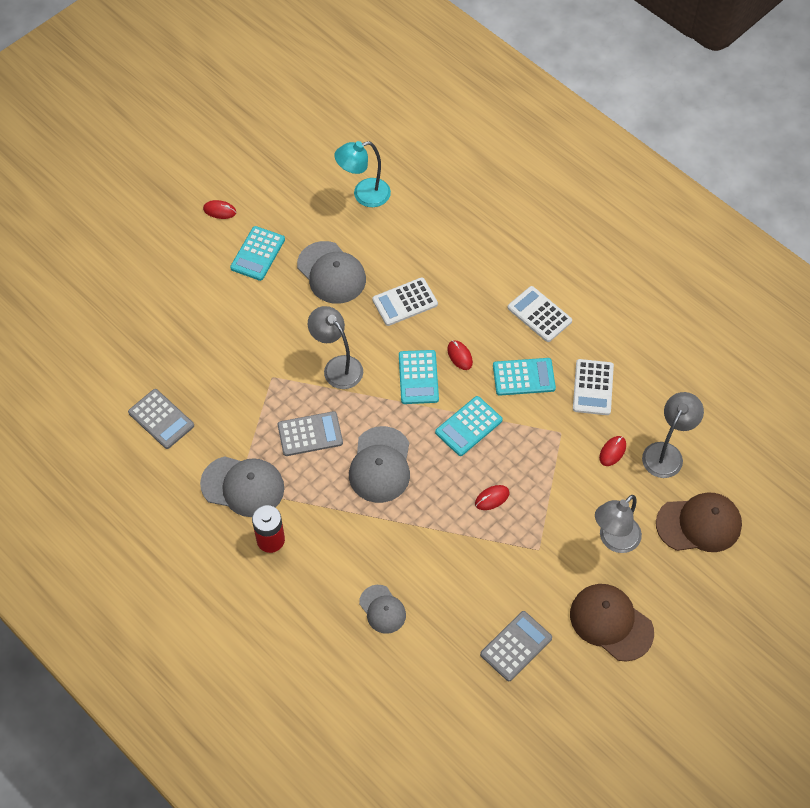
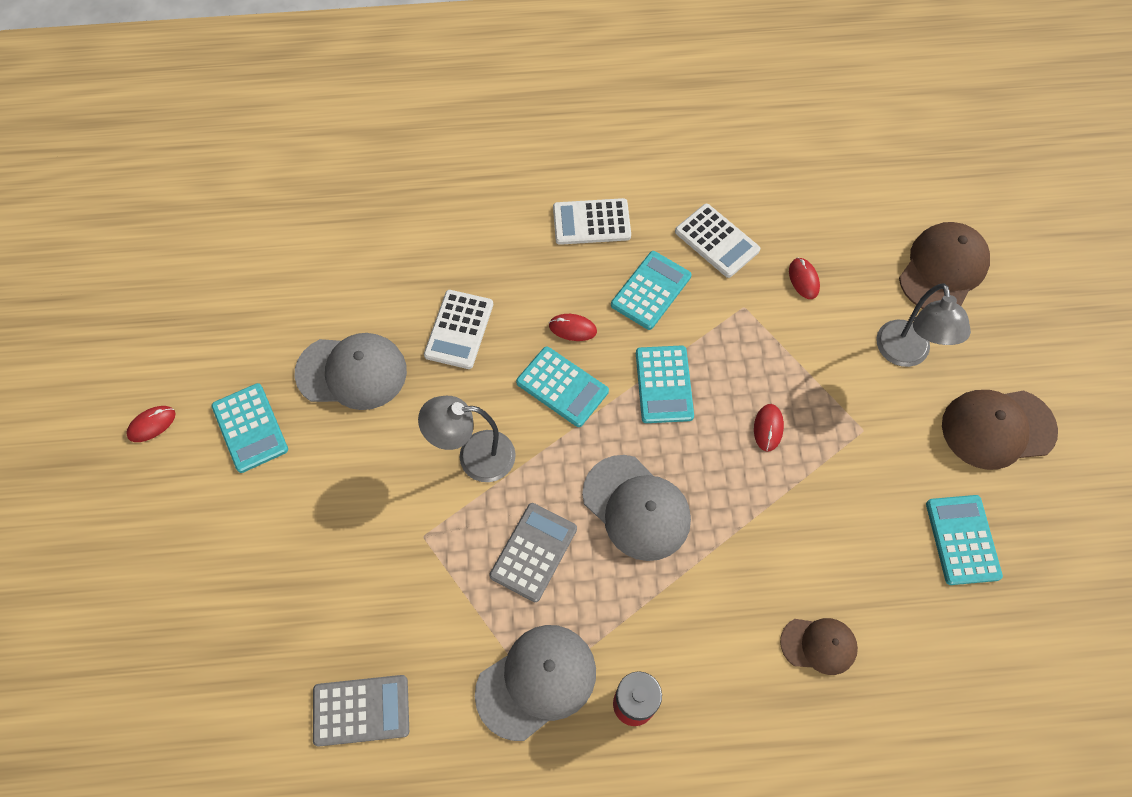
camera: 50 degrees left, 5 degrees up
turquoise lamp [335,141,391,207] -> none
grey cap [359,585,406,634] -> brown cap [780,618,858,675]
grey calculator [480,611,552,681] -> turquoise calculator [926,495,1003,585]
grey lamp [642,392,704,478] -> none

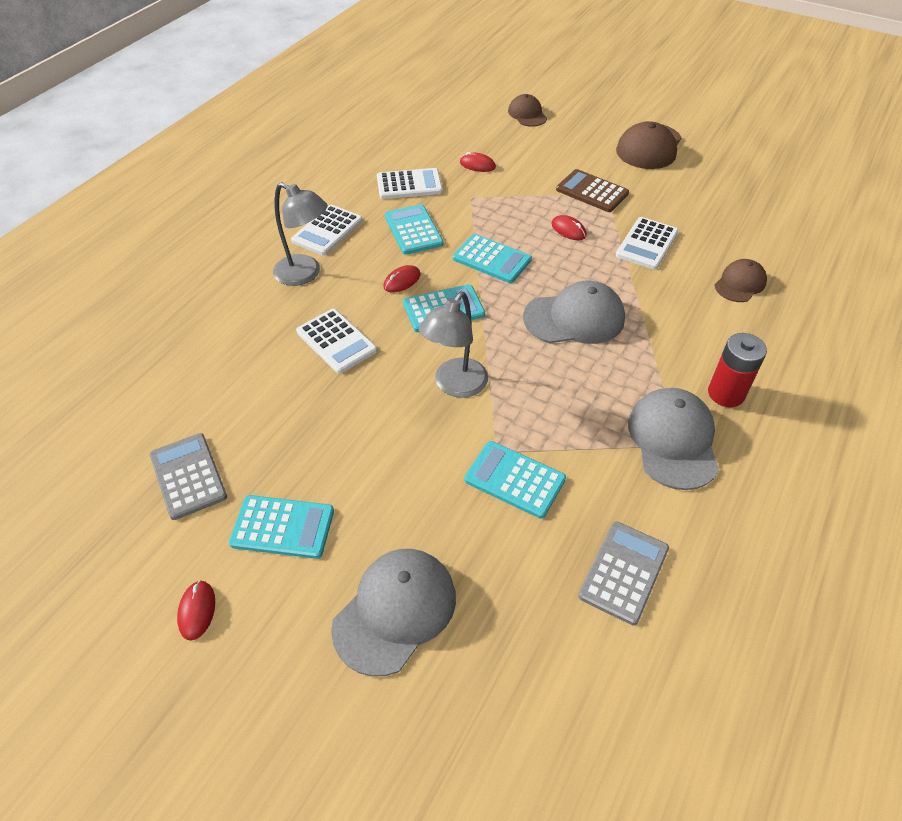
camera: 55 degrees left, 15 degrees down
grey cap [295,333,407,410] -> grey cap moved to [331,549,456,677]
grey calculator [489,503,577,602] -> grey calculator moved to [150,433,227,520]
grey lamp [876,283,971,367] -> grey lamp moved to [273,182,328,286]
brown cap [899,222,990,309] -> brown cap [508,94,547,127], size x0.61
turquoise calculator [926,495,1003,585] -> turquoise calculator moved to [464,441,566,519]
none -> brown calculator [556,169,629,212]
none -> white calculator [616,217,678,270]

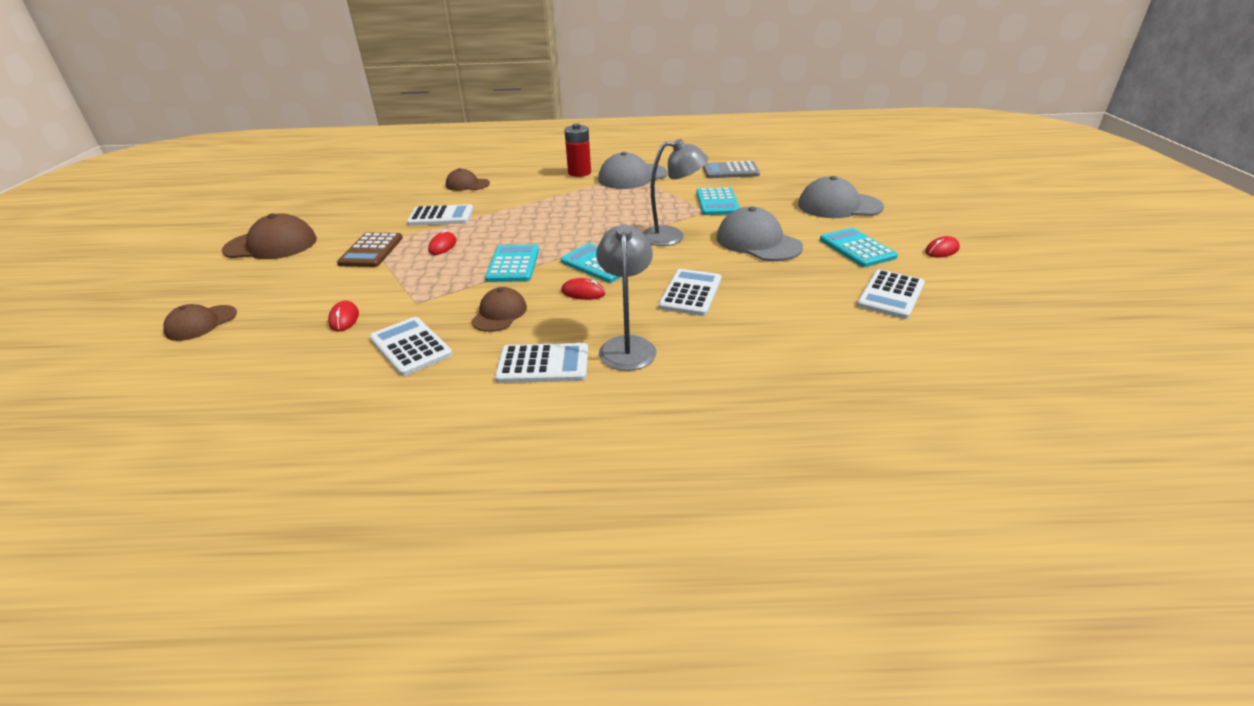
camera: 120 degrees left, 15 degrees down
grey calculator [150,433,227,520] -> white calculator [857,269,925,319]
turquoise calculator [385,204,444,255] -> brown cap [471,287,527,332]
grey cap [523,281,625,344] -> grey cap moved to [716,207,803,261]

